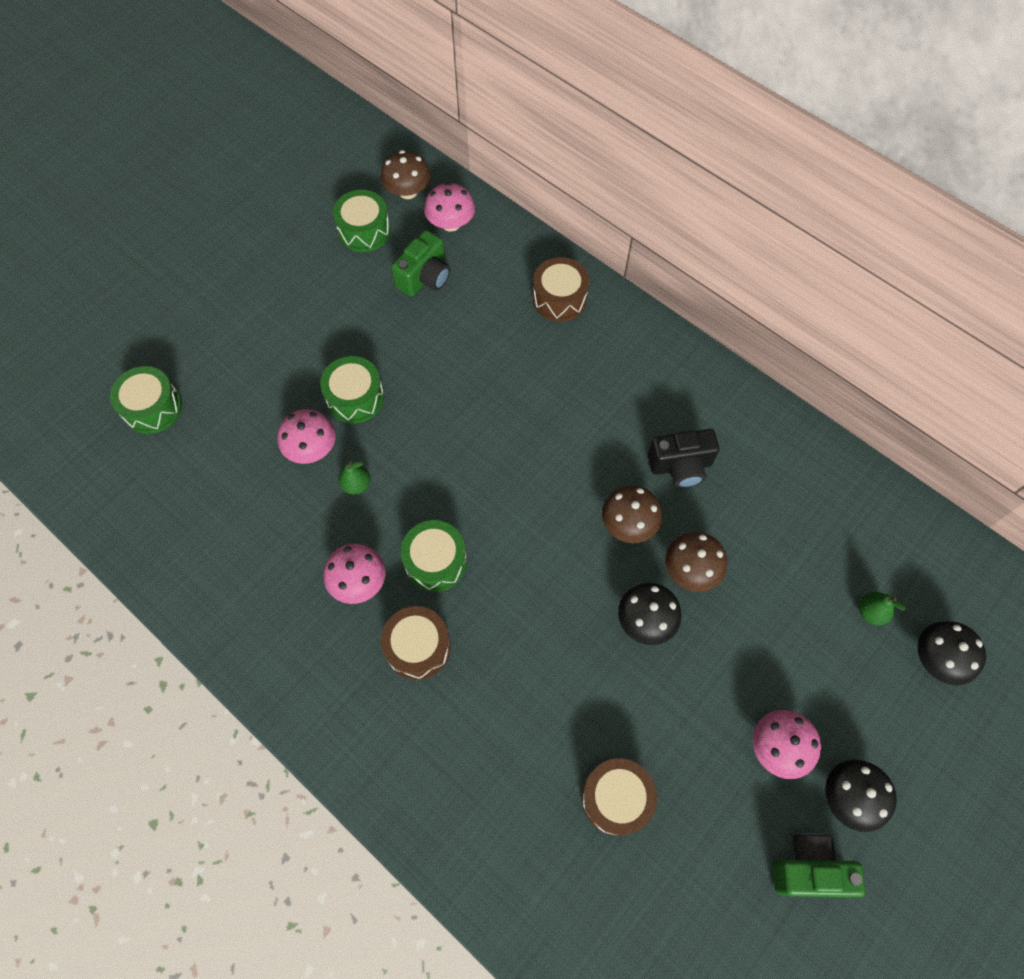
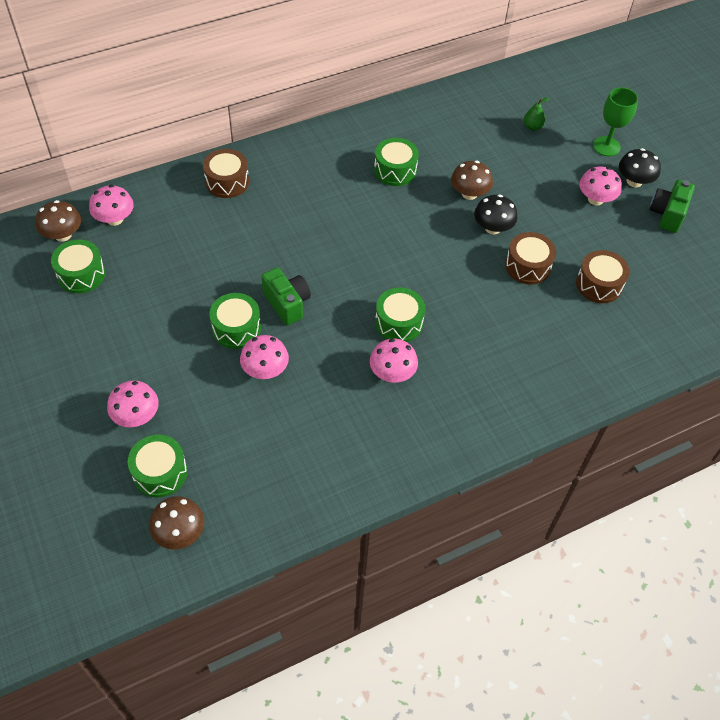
camera: 70 degrees left, 10 degrees down
green pear [338,462,371,495] -> none
brown drum [381,606,451,680] -> brown drum moved to [505,232,556,285]
green camera [391,230,451,297] -> green camera moved to [261,268,311,325]
brown mushroom [602,485,662,543] -> brown mushroom moved to [149,496,204,550]
black camera [648,429,719,488] -> green drum [374,138,419,186]
black mushroom [918,621,986,685] -> none
none -> pink mushroom [107,381,159,427]
none -> green goblet [593,87,638,156]

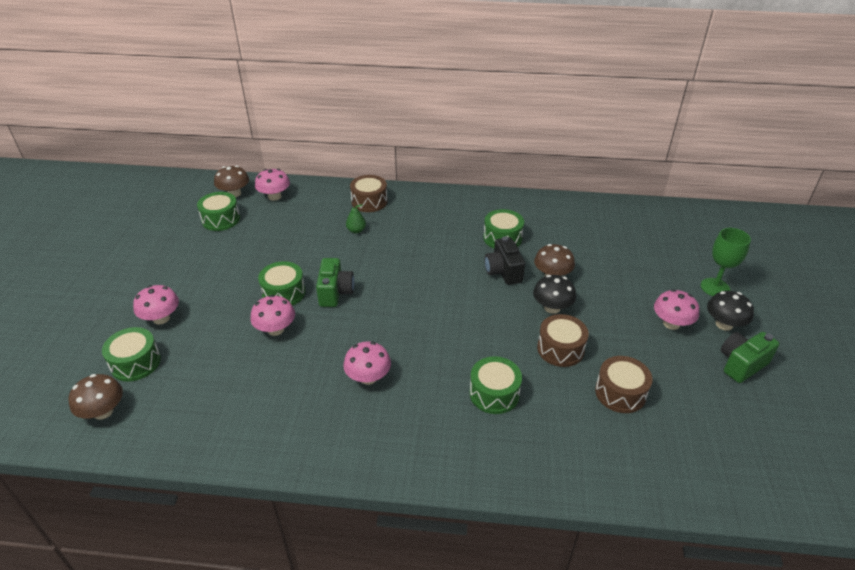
camera: 35 degrees right, 15 degrees down
green drum [375,288,425,342] -> green drum moved to [470,356,522,414]
green pear [524,97,549,130] -> green pear moved to [346,203,366,233]
none -> black camera [484,236,525,285]

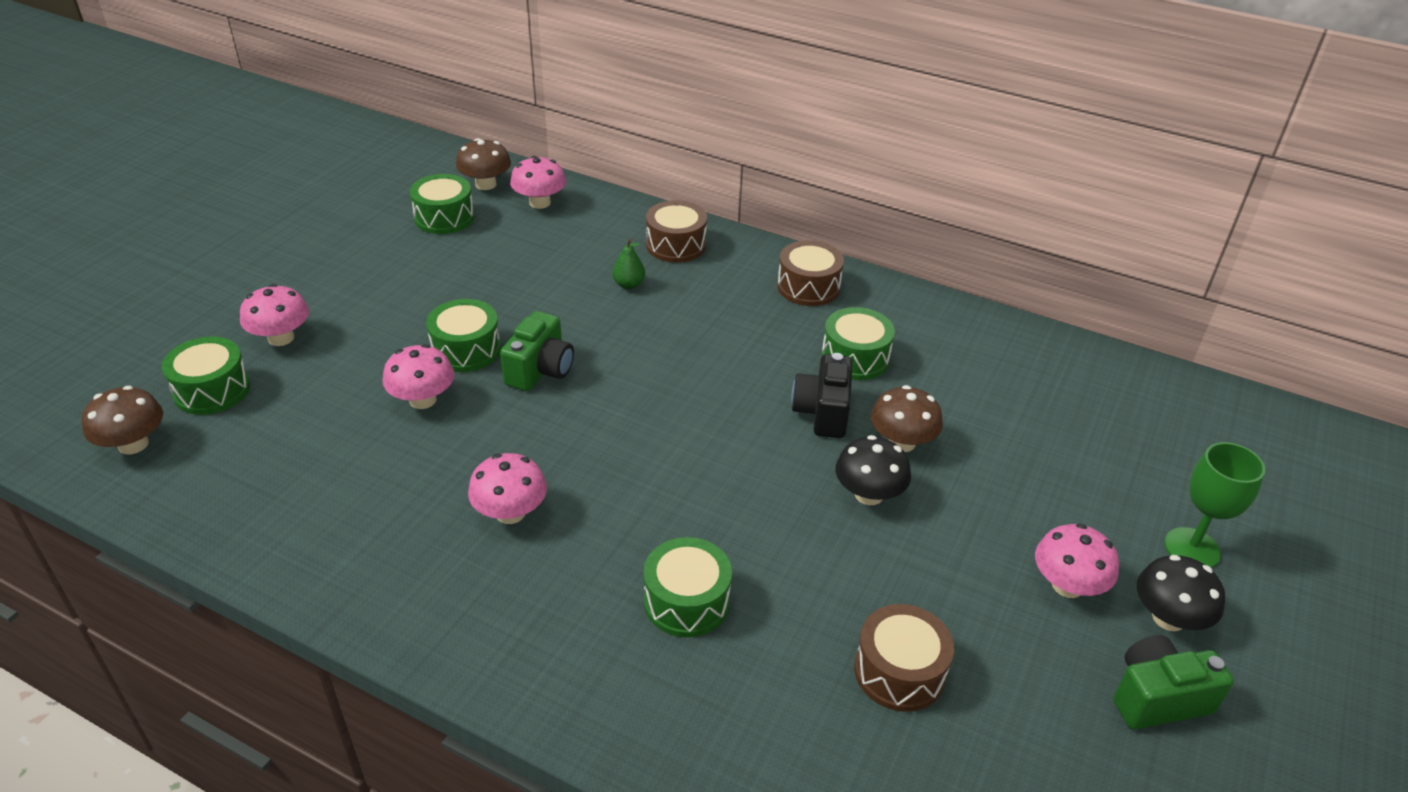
camera: 20 degrees right, 0 degrees up
brown drum [537,314,589,367] -> brown drum moved to [777,240,844,306]

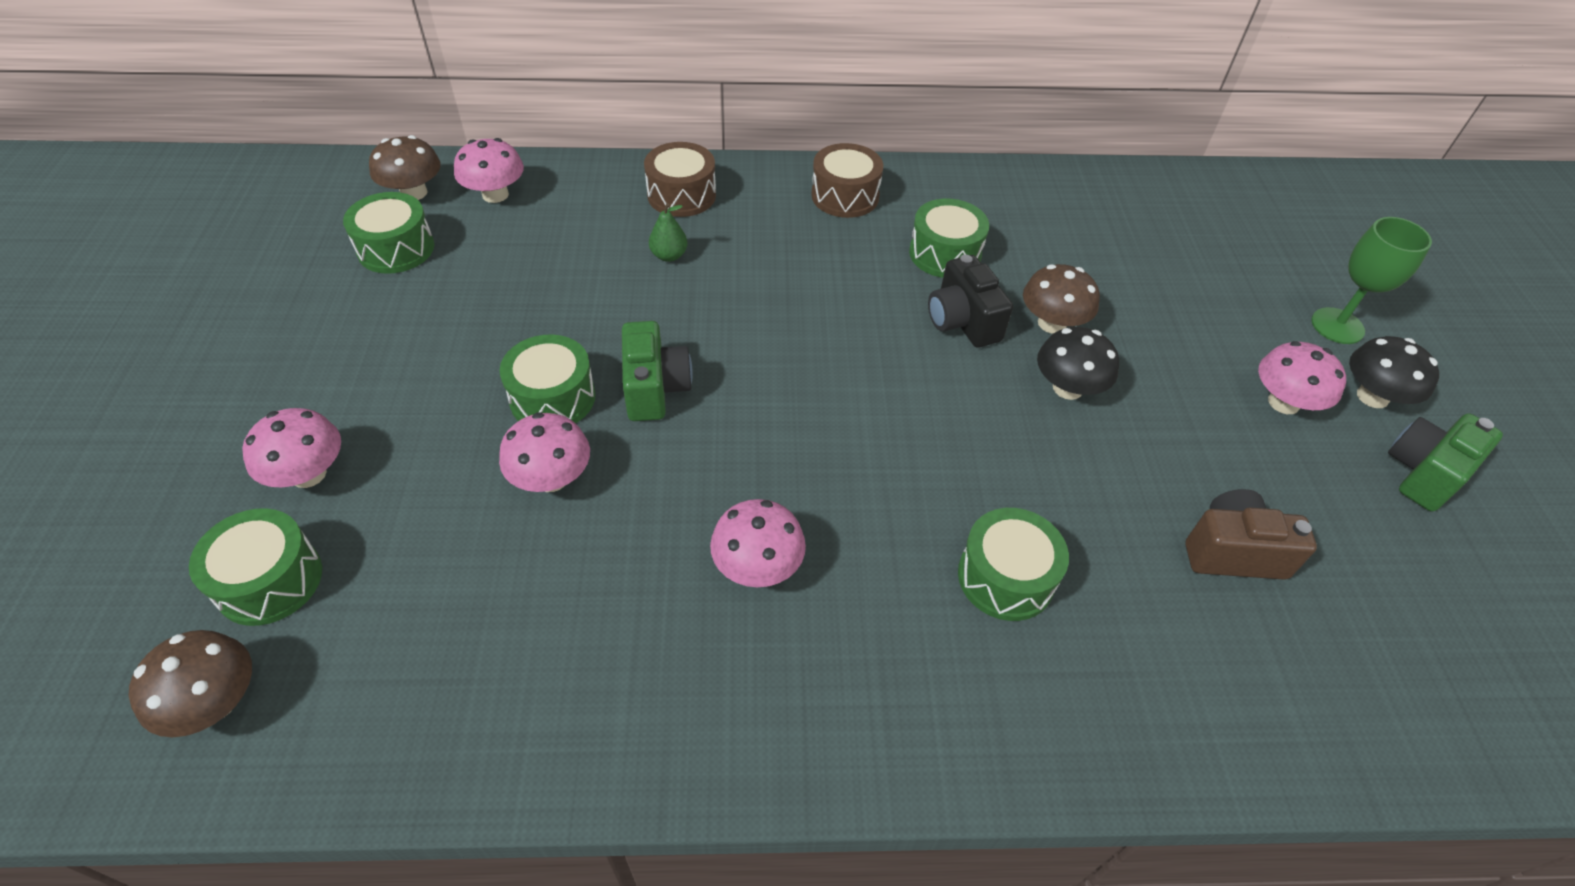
camera: 30 degrees left, 10 degrees up
brown drum [854,604,954,712] -> brown camera [1185,489,1317,580]

